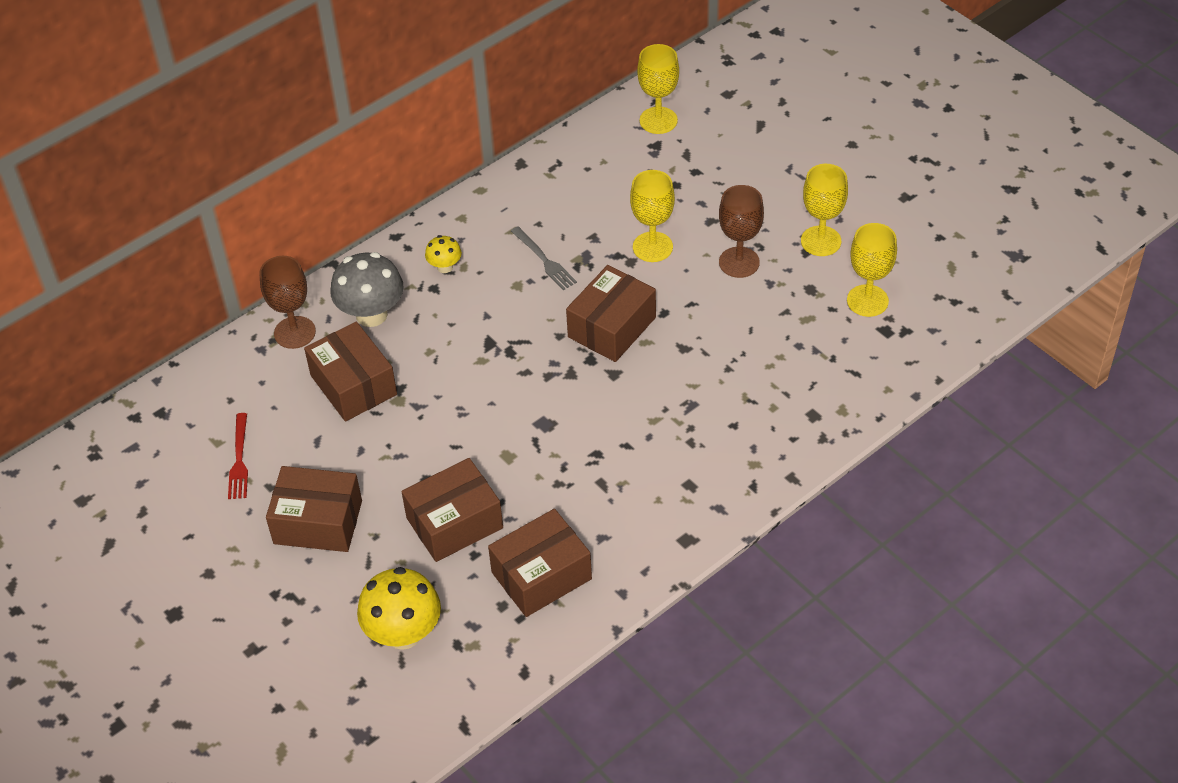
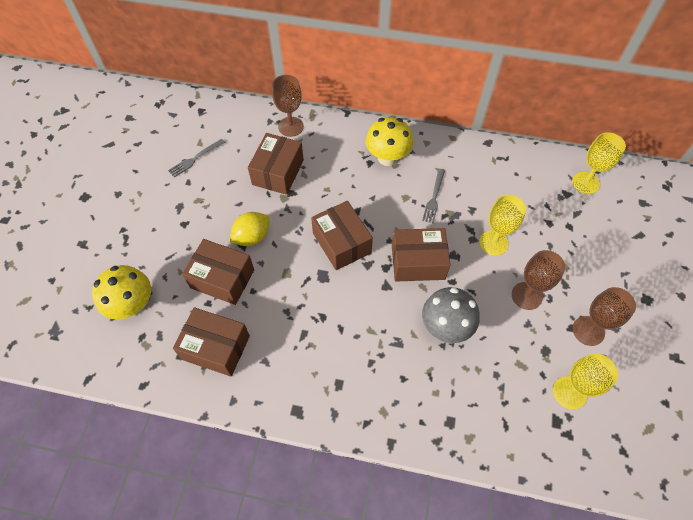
camera: 50 degrees right, 10 degrees up
red fork [228,413,248,499] -> grey fork [168,139,225,178]
brown box [266,466,362,552] -> brown box moved to [311,201,373,270]
grey mushroom [330,252,404,327] -> grey mushroom moved to [422,287,480,343]
yellow mushroom [425,235,462,273] -> yellow mushroom [366,117,413,166], size x1.94
yellow goblet [801,164,848,256] -> brown goblet [573,287,636,346]
none -> yellow lemon [230,212,270,246]

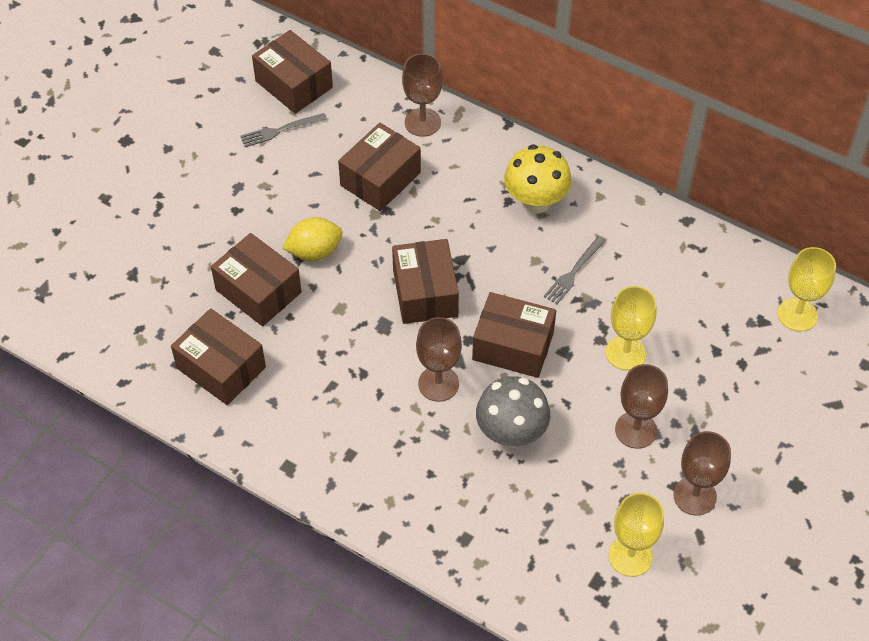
camera: 20 degrees right, 5 degrees down
yellow mushroom [92,265,151,319] -> none
none -> brown box [252,30,333,114]
none -> brown goblet [416,317,462,402]

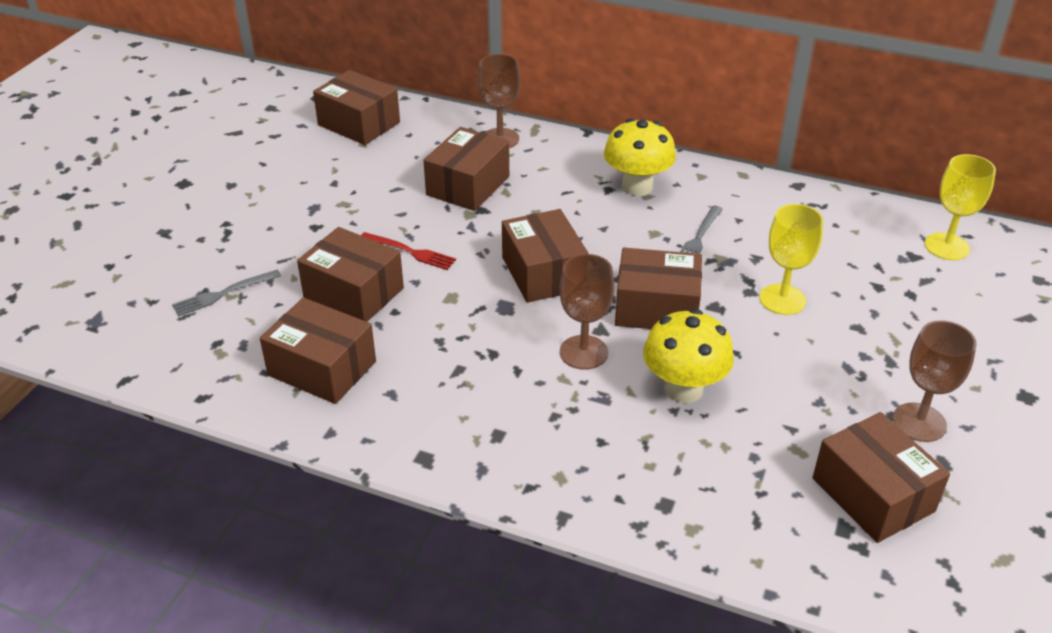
camera: 10 degrees left, 15 degrees down
grey fork [240,113,327,147] -> grey fork moved to [172,270,281,316]
yellow lemon [282,217,343,261] -> red fork [361,232,456,270]
grey mushroom [476,376,550,448] -> yellow mushroom [643,309,734,403]
yellow goblet [609,493,664,577] -> brown box [813,412,950,543]
brown goblet [615,364,668,449] -> none

